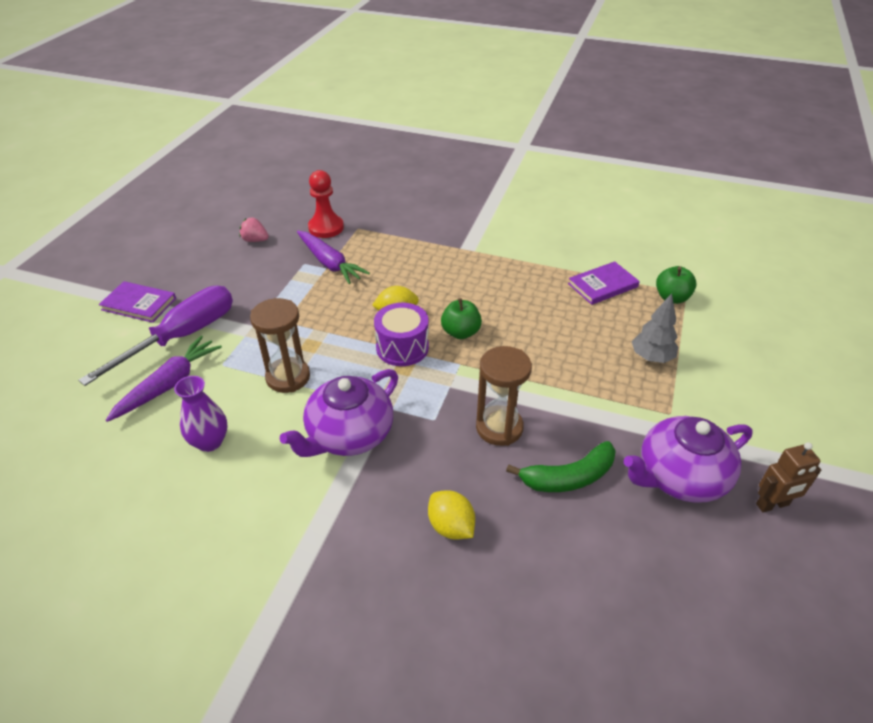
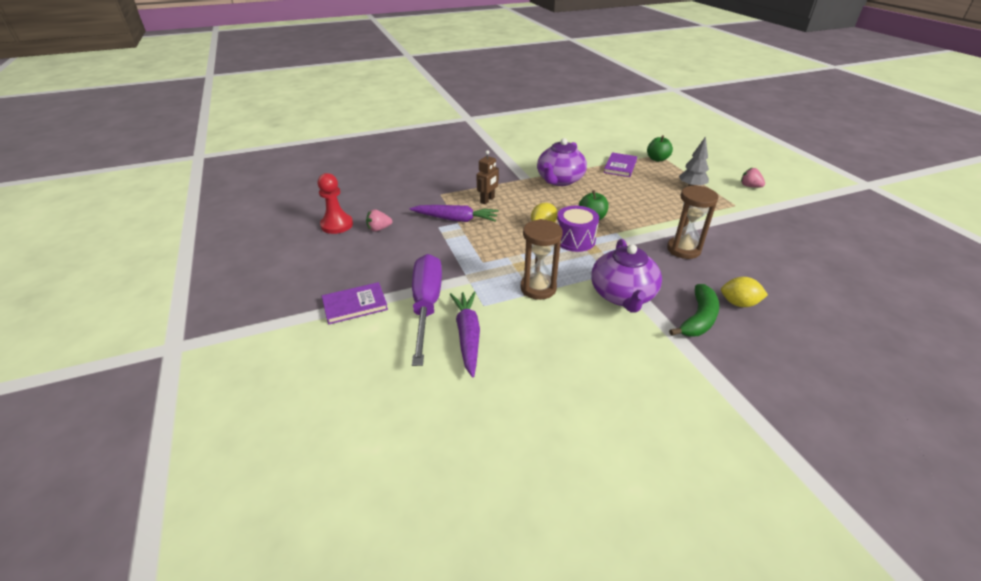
camera: 40 degrees left, 5 degrees down
purple vase [174,376,227,452] -> none
red pawn [308,170,344,238] -> red pawn moved to [317,173,353,234]
green banana [506,441,616,492] -> green banana moved to [669,284,719,337]
purple teapot [624,416,753,503] -> purple teapot moved to [537,138,587,186]
brown robot [756,442,821,512] -> brown robot moved to [477,150,499,204]
none -> pink strawberry [741,168,765,187]

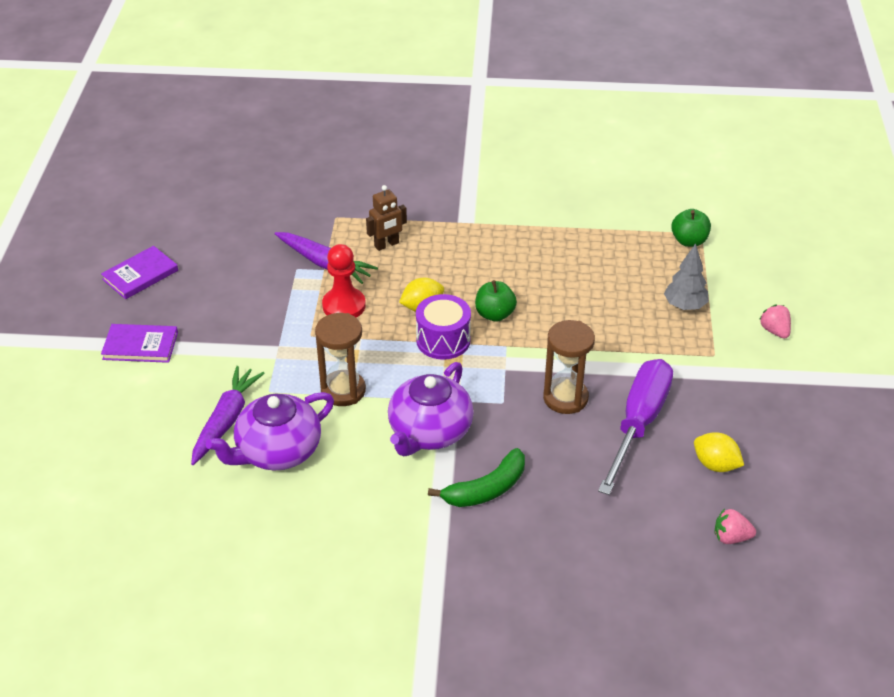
camera: 25 degrees right, 5 degrees up
red pawn [317,173,353,234] -> red pawn moved to [322,244,366,318]
pink strawberry [366,209,392,232] -> pink strawberry moved to [715,508,756,544]
purple screwdriver [412,254,442,366] -> purple screwdriver moved to [598,359,673,495]
purple teapot [537,138,587,186] -> purple teapot moved to [206,392,334,470]
purple book [604,152,637,177] -> purple book moved to [101,246,178,299]
yellow lemon [721,277,768,307] -> yellow lemon moved to [694,432,744,472]

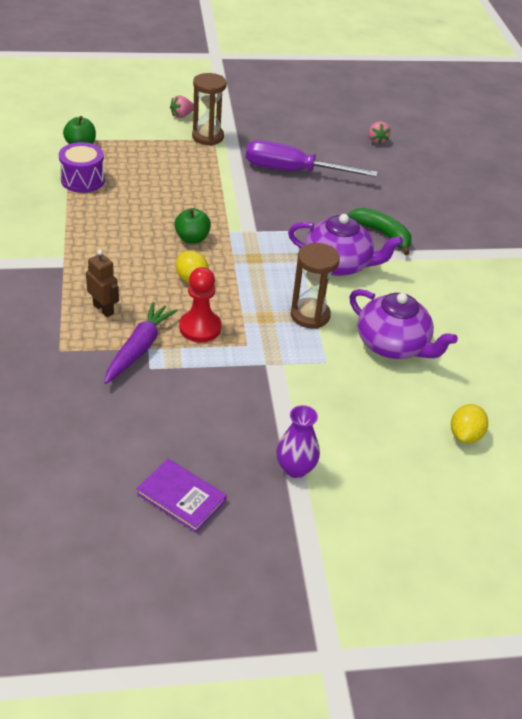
camera: 105 degrees left, 0 degrees up
purple book [101,324,178,363] -> purple vase [276,405,320,478]
purple carrot [191,366,265,465] -> none
purple drum [416,294,471,360] -> purple drum moved to [59,142,105,193]
brown hourglass [543,320,595,414] -> brown hourglass moved to [192,73,227,146]
grey tree [664,243,709,310] -> none
yellow lemon [694,432,744,472] -> yellow lemon moved to [451,404,488,443]

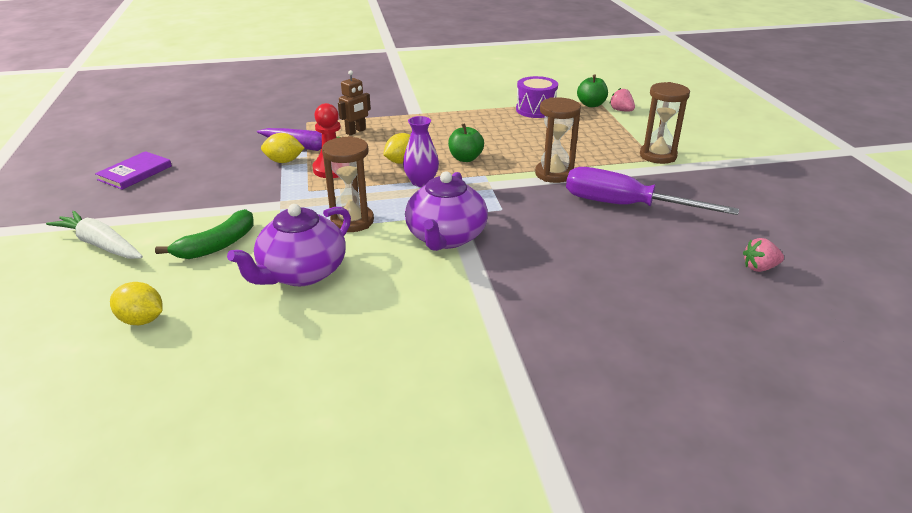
camera: 90 degrees right, 10 degrees down
pink strawberry [170,95,194,118] -> pink strawberry moved to [609,88,635,111]
purple screwdriver [246,140,378,177] -> purple screwdriver turned 75 degrees counterclockwise [566,167,739,215]
purple vase [276,405,320,478] -> purple vase moved to [403,116,439,187]
green banana [348,208,411,255] -> green banana moved to [155,209,254,259]
none -> white carrot [46,211,143,259]
none -> yellow lemon [261,133,305,163]
none -> brown hourglass [535,97,581,183]

